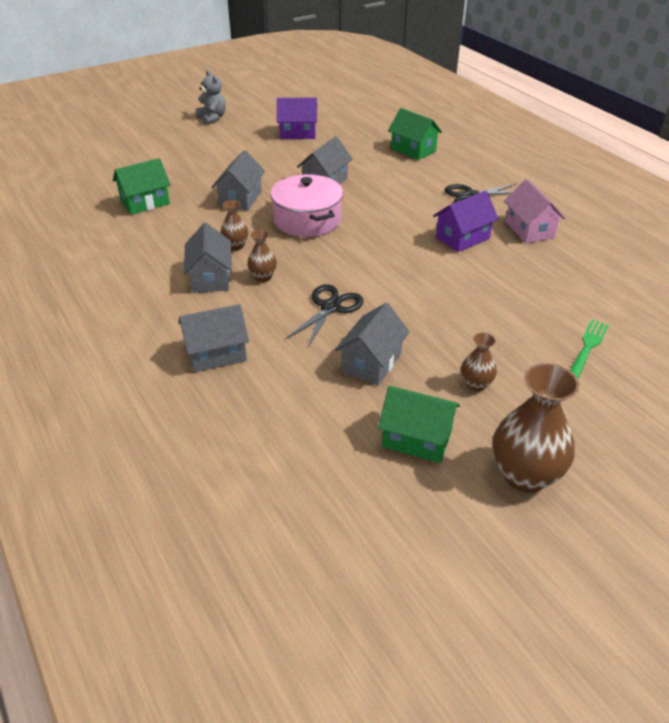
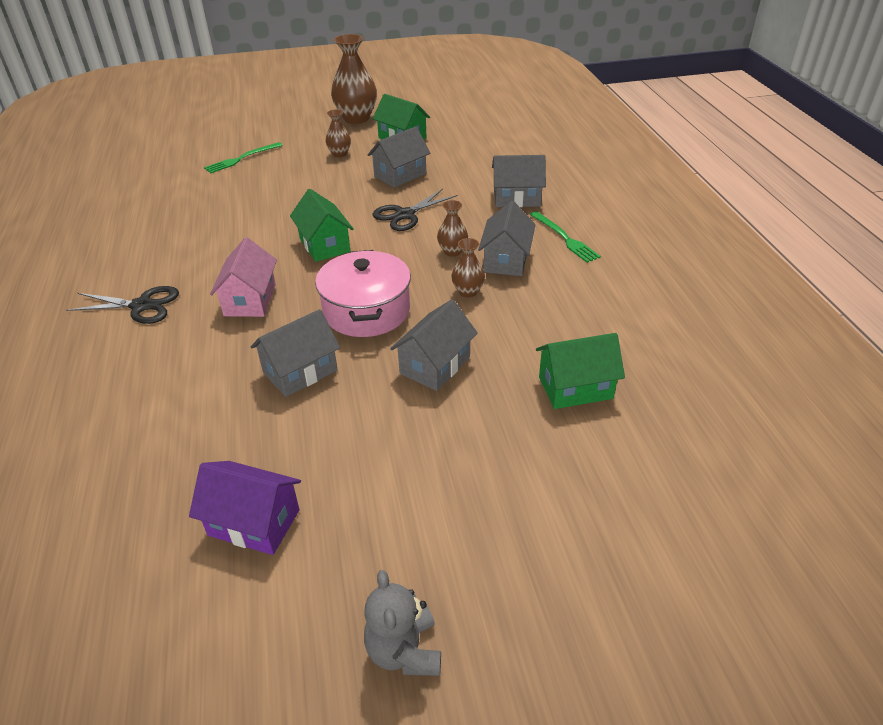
camera: 160 degrees left, 0 degrees up
green house [388,108,442,160] -> green house moved to [290,189,354,262]
purple house [433,191,499,252] -> none
pink house [504,179,565,243] -> pink house moved to [210,237,277,317]
none -> green fork [530,211,601,263]

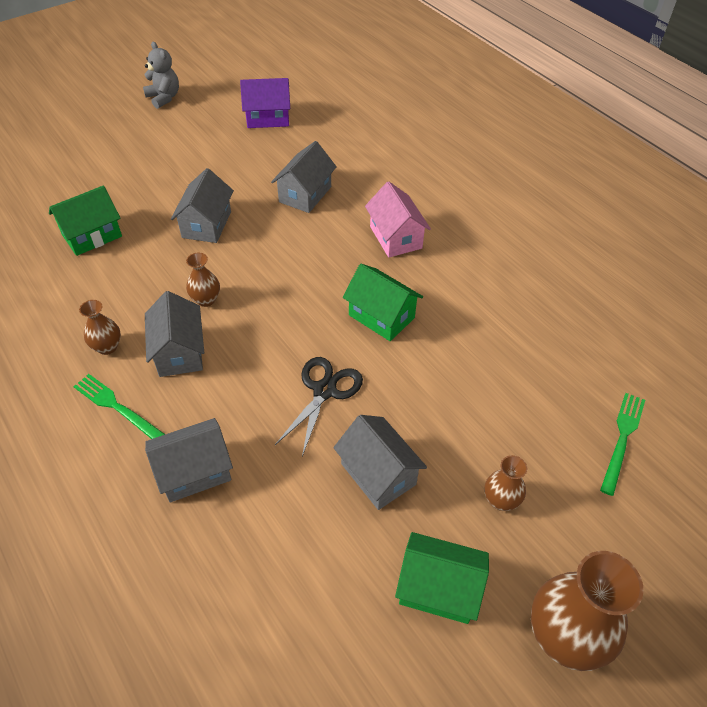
camera: 155 degrees right, 10 degrees up
black scissors [66,286,179,324] -> none
pink pot [315,250,411,337] -> none
grey house [368,126,430,188] -> grey house turned 60 degrees counterclockwise [333,415,427,510]
brown vase [437,200,468,257] -> brown vase moved to [79,300,121,355]

